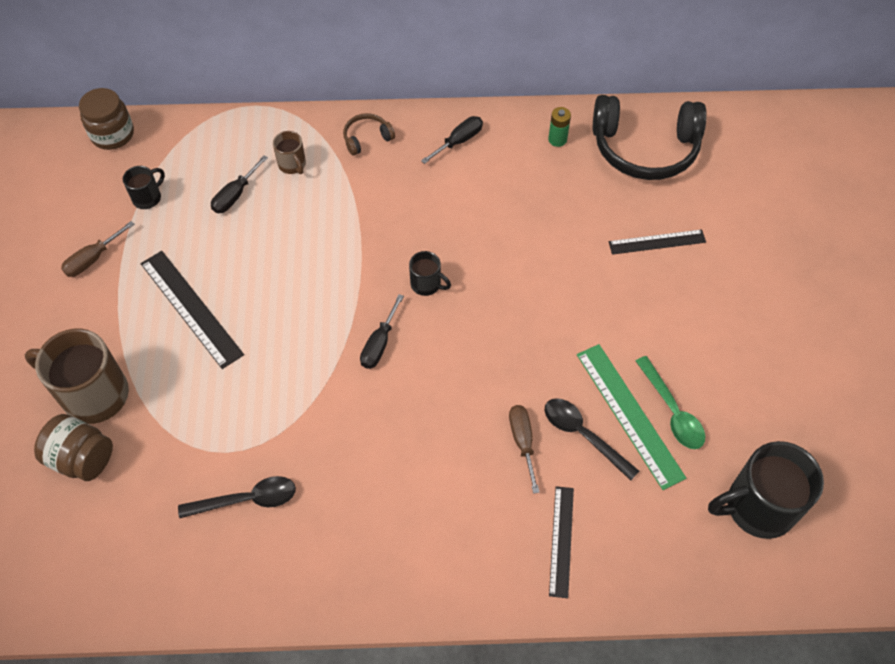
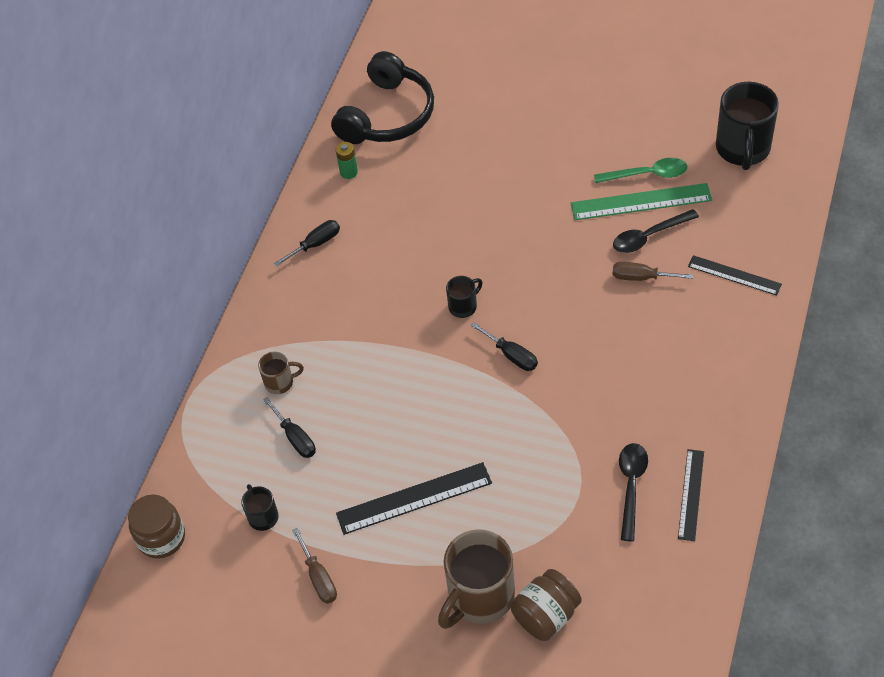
camera: 65 degrees left, 5 degrees down
brown headphones [343,113,395,156] -> none
black screwdriver [421,116,483,164] -> black screwdriver turned 75 degrees clockwise [274,220,340,267]
black ruler [609,229,706,255] -> black ruler moved to [678,449,704,541]

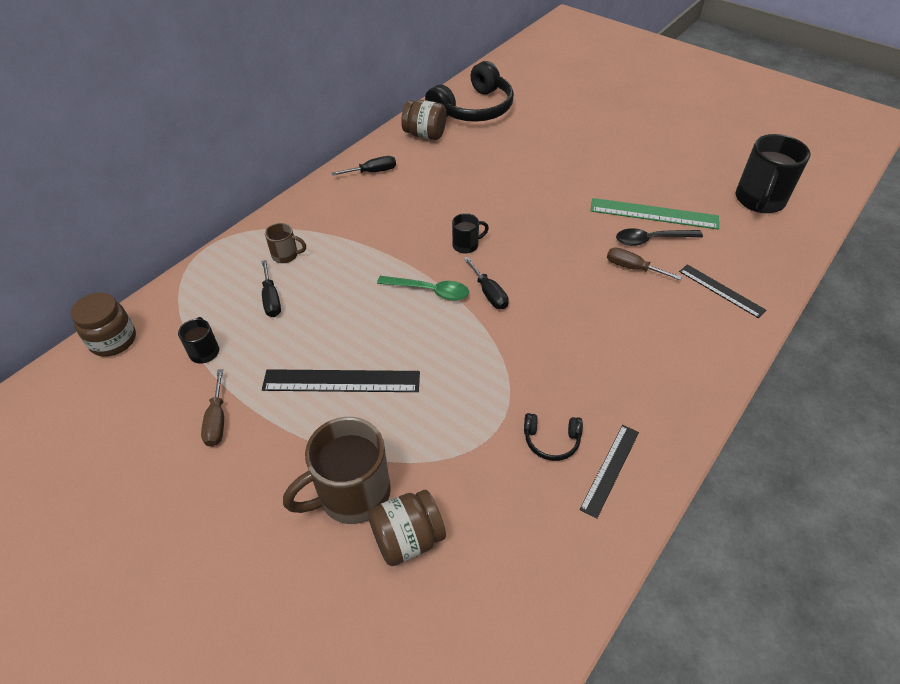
camera: 15 degrees right, 5 degrees down
green battery [336,142,358,179] -> brown jar [401,100,446,140]
green spoon [594,158,687,183] -> green spoon moved to [377,276,469,301]
black spoon [619,443,648,541] -> black headphones [524,413,583,461]

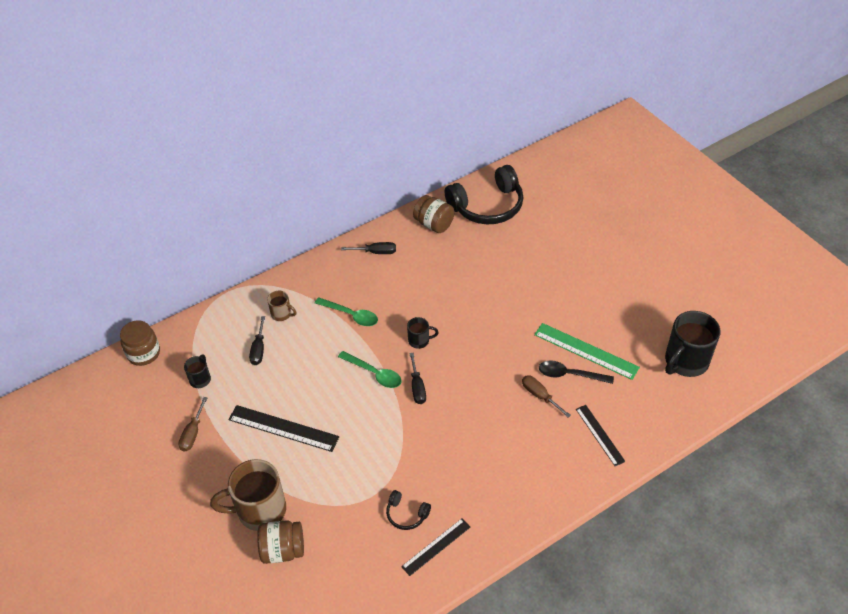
camera: 20 degrees right, 0 degrees up
none -> green spoon [315,297,378,326]

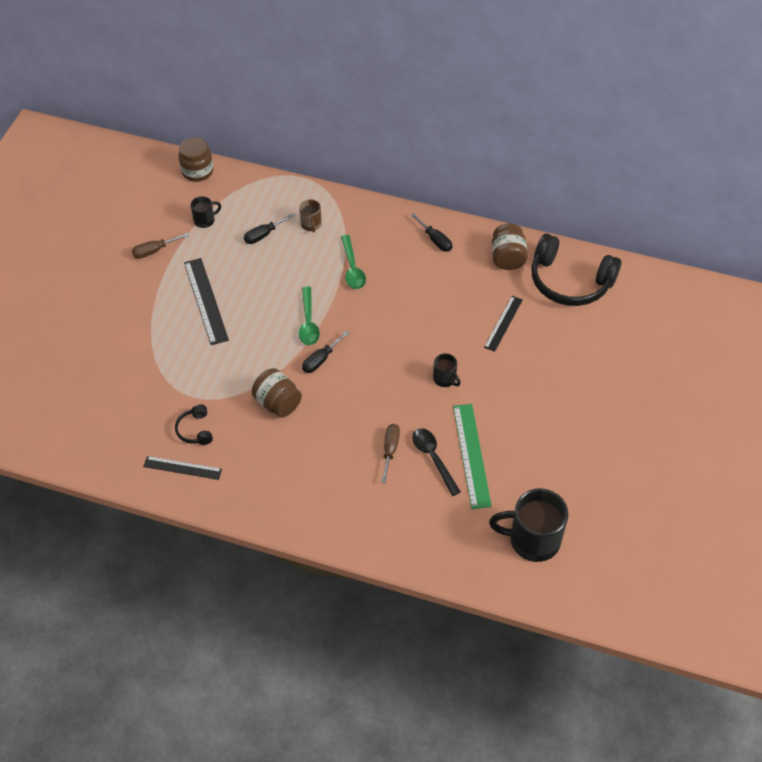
camera: 50 degrees right, 5 degrees up
brown mug [210,459,286,531] -> none
brown jar [257,520,304,564] -> brown jar moved to [252,368,302,418]
black mug [407,317,439,349] -> black mug moved to [433,353,461,387]
black ruler [576,405,626,466] -> black ruler moved to [484,296,523,352]

